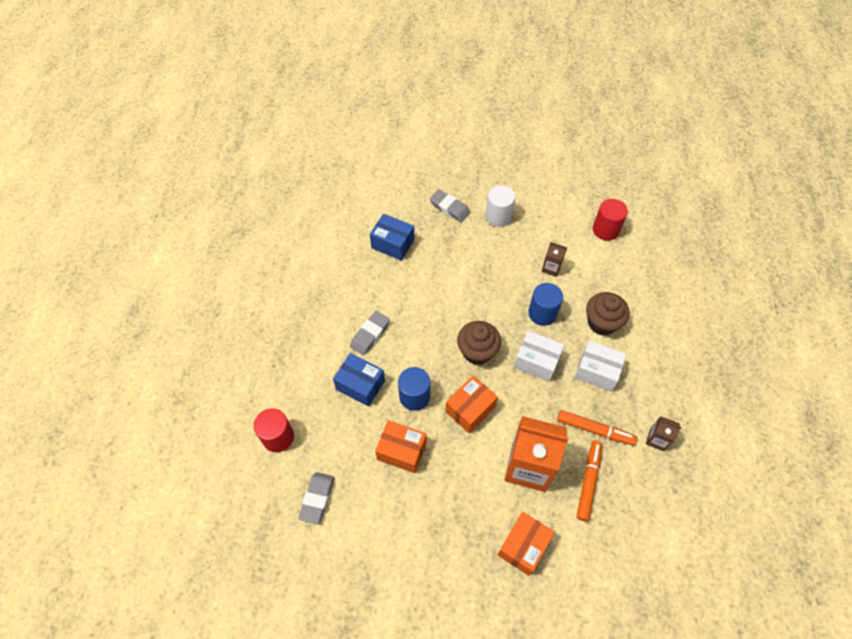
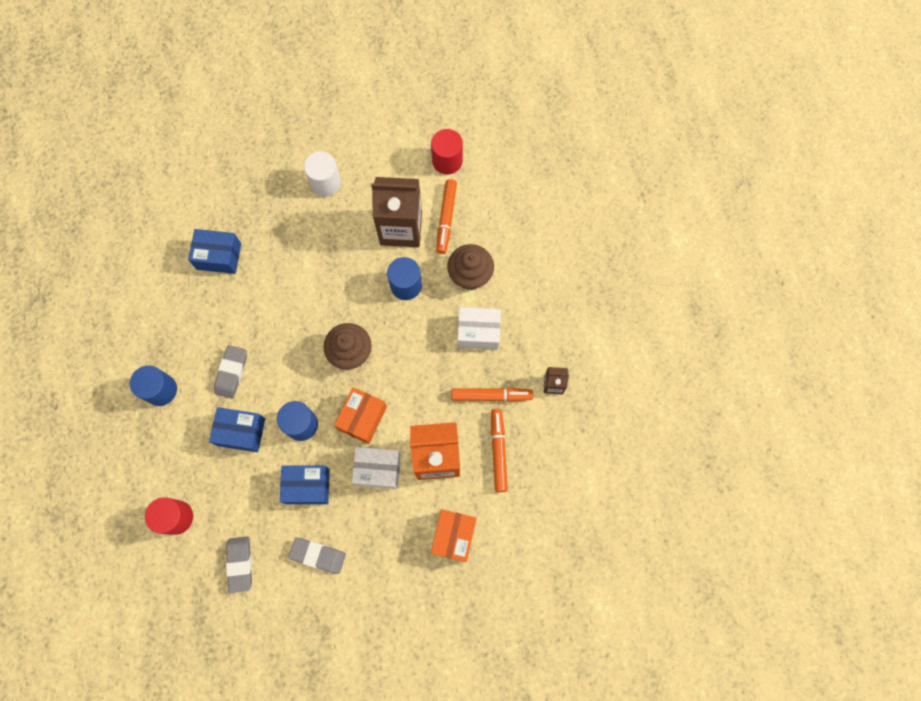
camera: 20 degrees left, 15 degrees up
orange box [375,420,427,473] -> blue box [280,465,329,504]
grey eraser [430,189,470,222] -> grey eraser moved to [288,538,346,574]
white box [514,331,564,382] -> white box moved to [352,447,401,489]
brown carton [542,242,567,277] -> brown carton [371,177,422,247], size x2.18
none -> blue cylinder [130,365,177,406]
none -> orange marker [436,179,457,254]

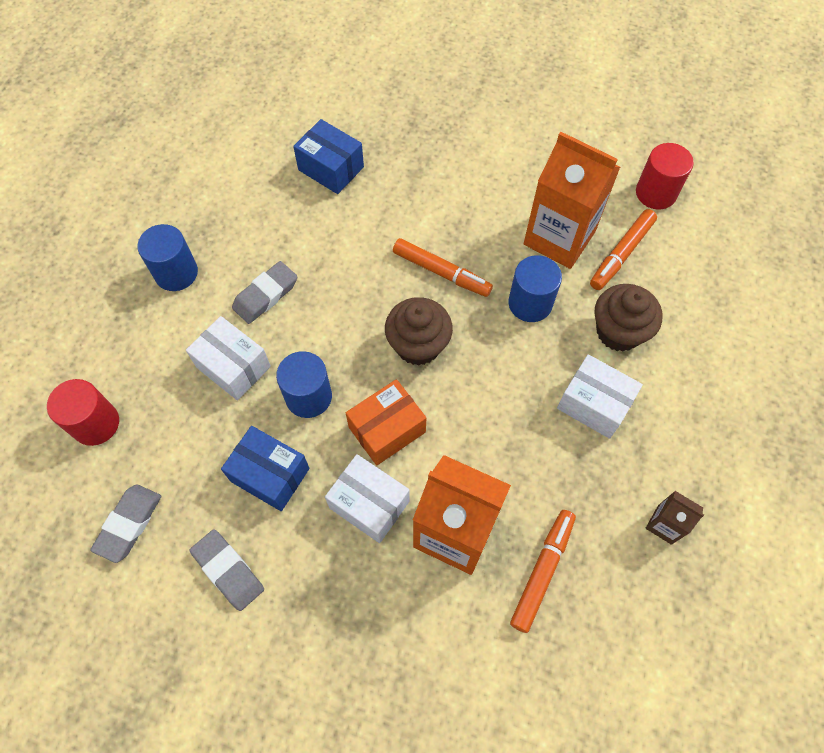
camera: 30 degrees right, 10 degrees down
blue box [209,407,265,452] -> white box [186,316,271,401]
white cylinder [304,151,341,196] -> none
brown carton [371,177,422,247] -> orange carton [524,132,620,269]
orange box [431,509,477,562] -> none
orange marker [452,388,533,402] -> orange marker moved to [393,238,493,297]

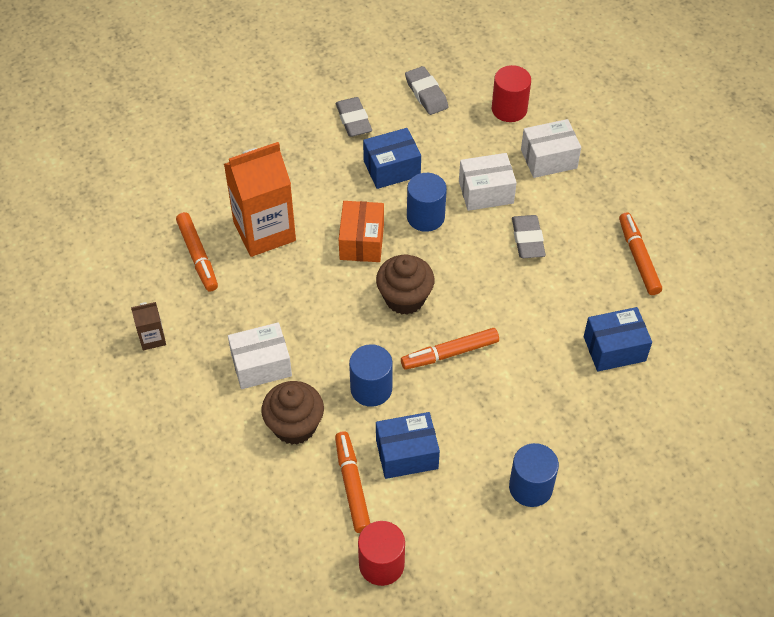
camera: 130 degrees right, 10 degrees down
blue cylinder [137,224,198,291] -> blue cylinder moved to [509,443,559,507]
grey eraser [189,530,264,611] -> grey eraser turned 75 degrees clockwise [336,97,372,137]
white box [325,454,410,543] -> white box moved to [521,119,581,178]
orange carton [524,132,620,269] -> blue box [376,412,440,479]
none -> orange marker [619,212,662,295]

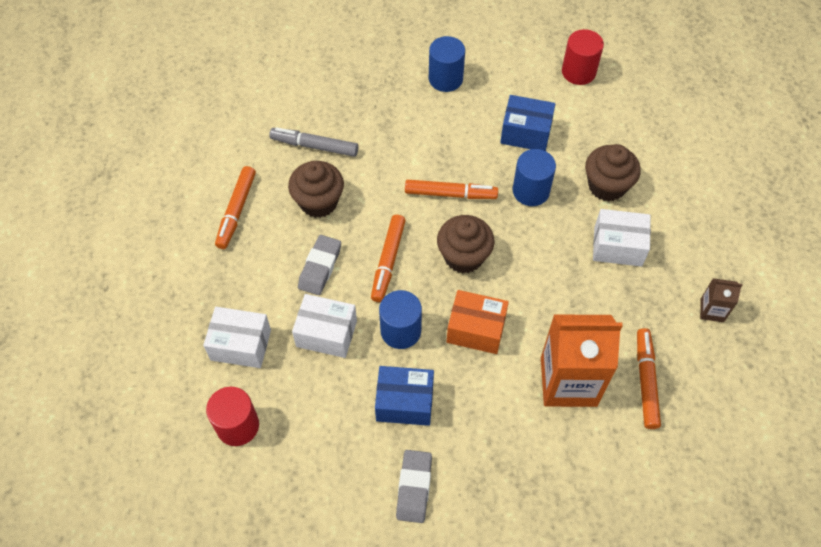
camera: 155 degrees left, 5 degrees up
orange marker [335,431,370,533] -> orange marker moved to [371,215,406,302]
orange box [339,201,384,262] -> orange box turned 75 degrees clockwise [447,290,509,354]
grey eraser [405,66,449,115] -> none
blue box [584,307,652,371] -> grey marker [269,127,358,157]
none -> brown cupcake [288,161,344,218]

